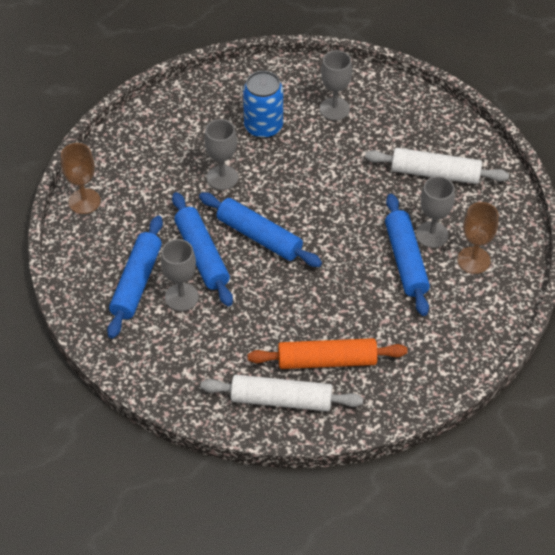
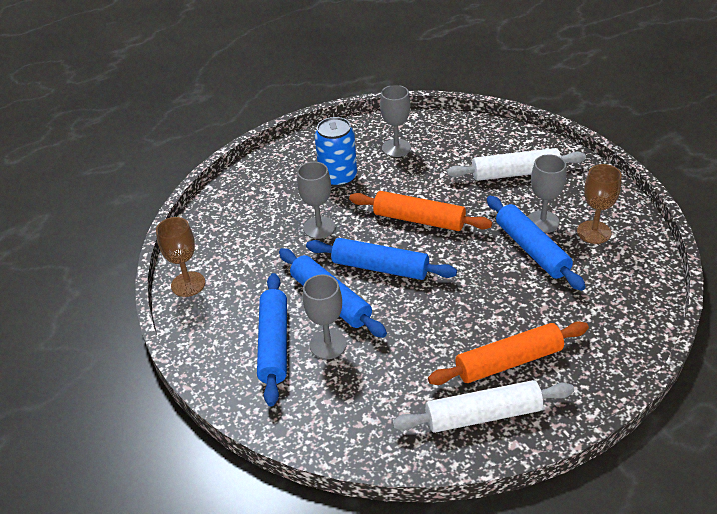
camera: 15 degrees left, 10 degrees down
none -> orange rolling pin [349,191,492,231]

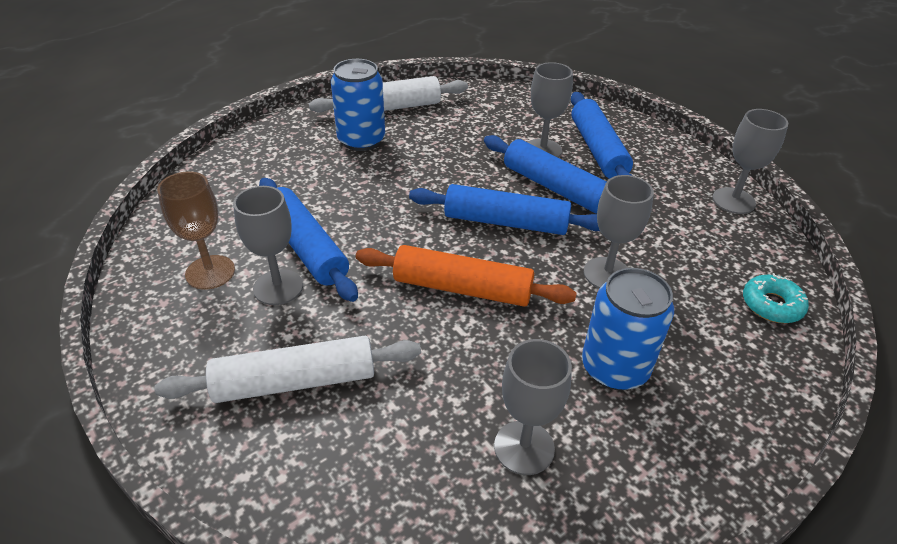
camera: 170 degrees right, 0 degrees up
brown goblet [156,217,205,297] -> grey goblet [713,109,788,214]
orange rolling pin [428,322,589,385] -> blue can [331,59,385,151]
none -> turquoise donut [743,273,809,323]

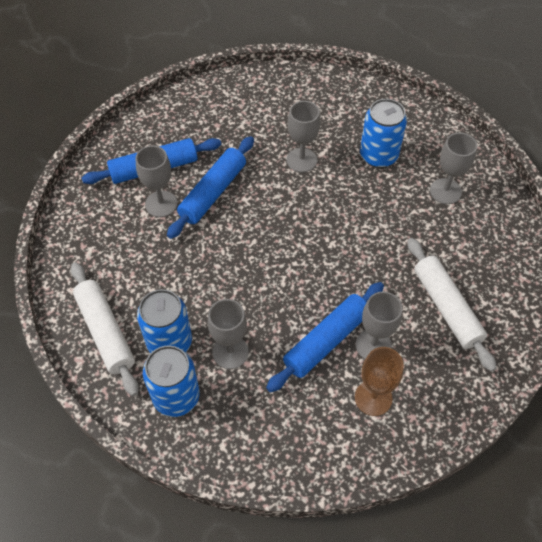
camera: 100 degrees left, 15 degrees up
orange rolling pin [356,245,576,307] -> none
blue rolling pin [409,184,600,235] -> none
grey goblet [713,109,788,214] -> grey goblet moved to [208,299,249,369]
turquoise donut [743,273,809,323] -> none
none -> blue can [143,345,200,417]

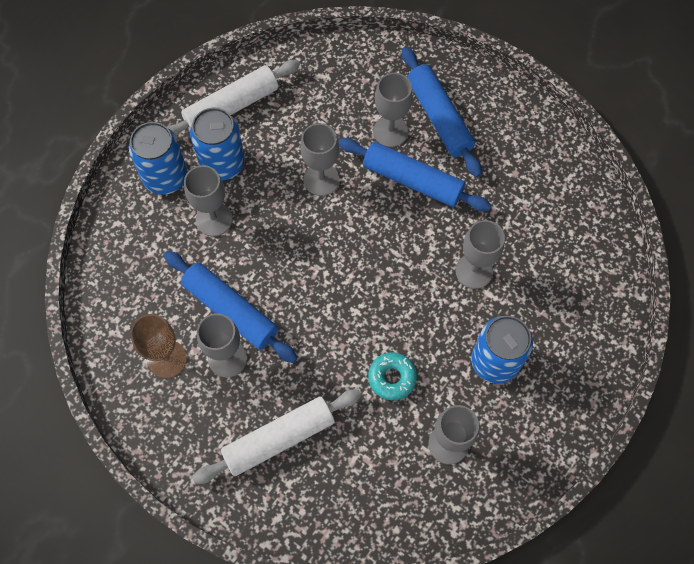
camera: 85 degrees right, 10 degrees up
none -> grey goblet [300,123,340,196]
none -> turquoise donut [368,352,417,400]

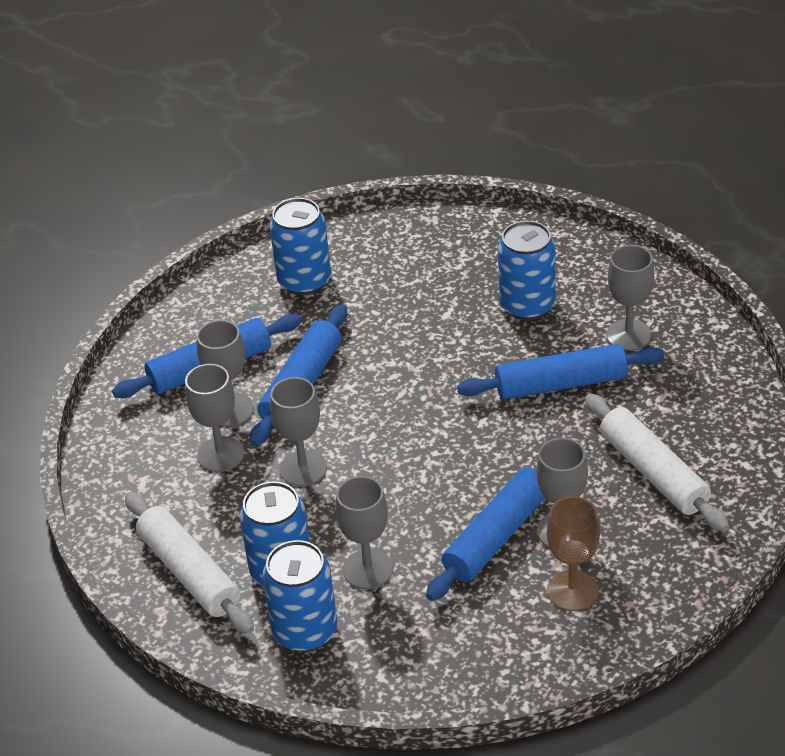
camera: 90 degrees left, 25 degrees down
turquoise donut [368,352,417,400] -> blue rolling pin [457,344,664,400]
grey goblet [455,220,505,289] -> grey goblet moved to [185,364,244,472]
none -> blue can [269,198,331,295]

